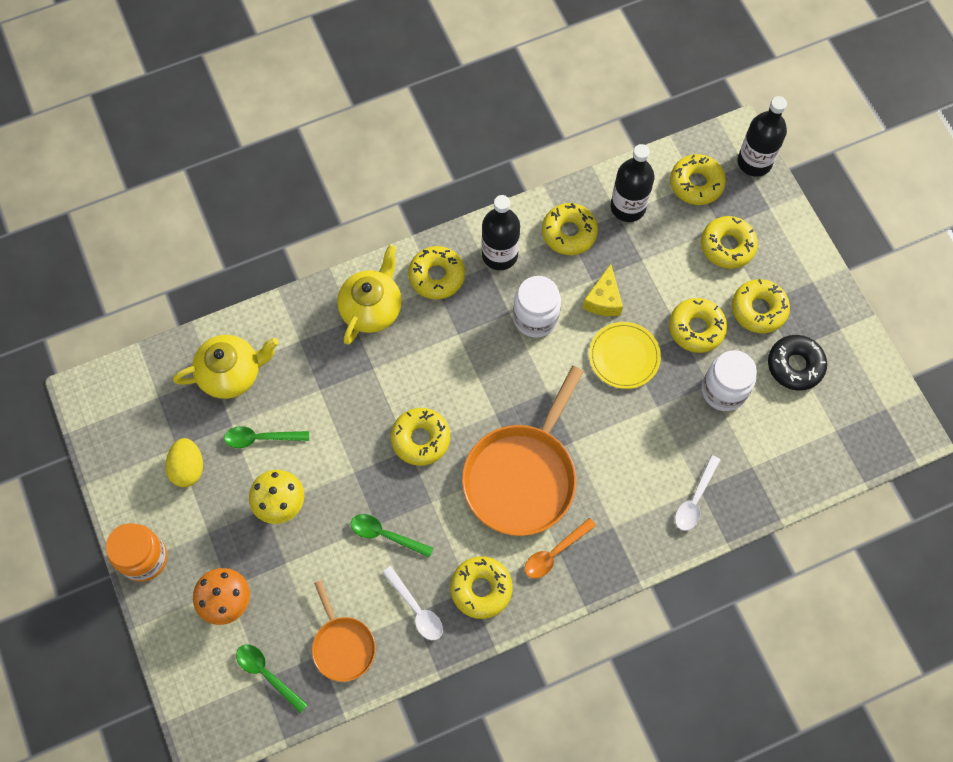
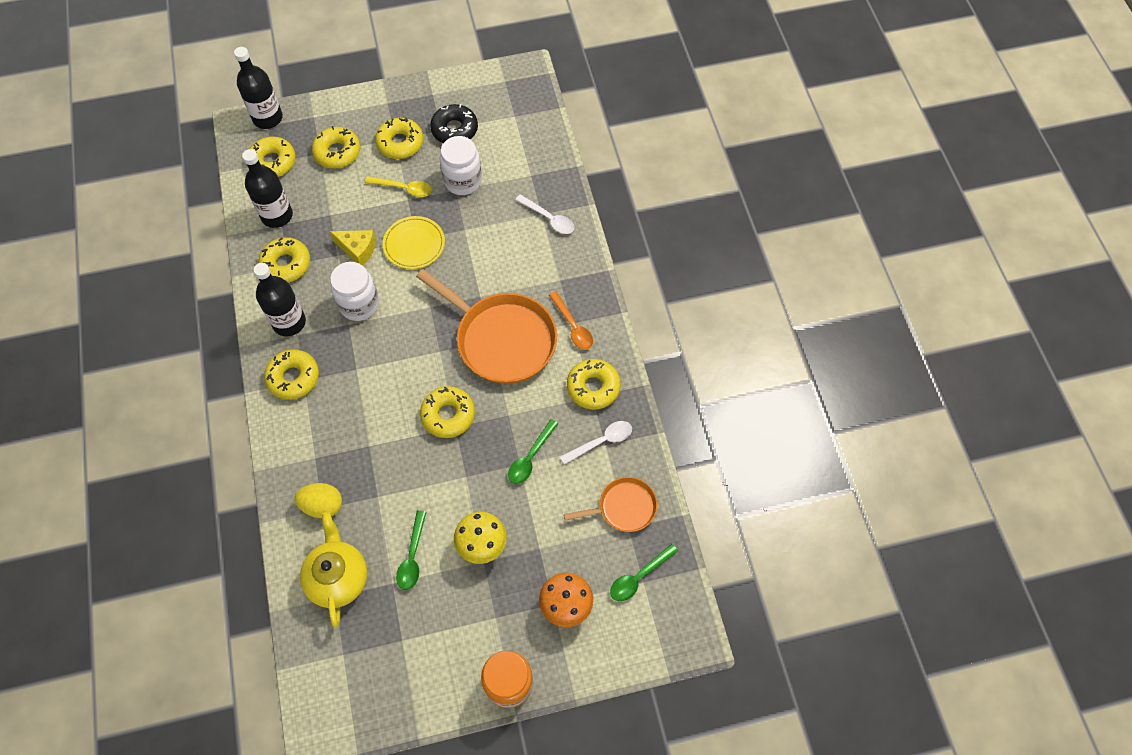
camera: 80 degrees left, 5 degrees down
yellow egg [165,438,203,487] -> yellow egg moved to [294,483,342,518]
yellow teapot [337,245,402,345] -> none
yellow donut [669,298,727,353] -> yellow spoon [365,176,432,197]

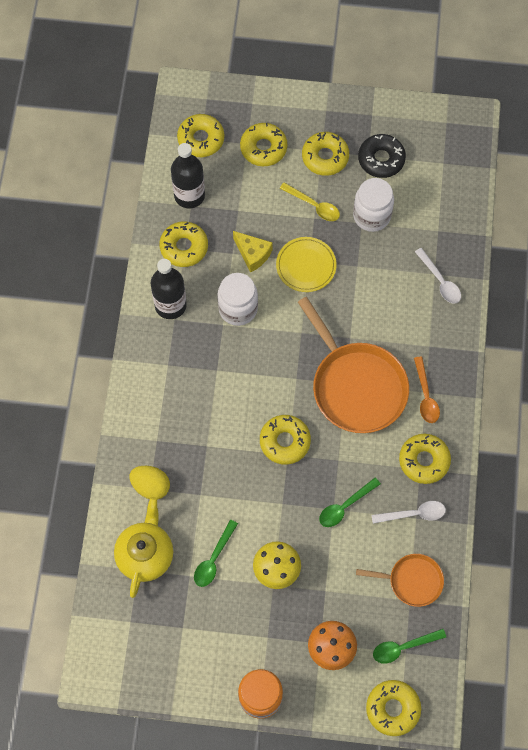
camera: 20 degrees right, 5 degrees up
black bottle [234,47,283,129] -> none
yellow donut [264,349,319,400] -> yellow donut moved to [366,680,421,736]

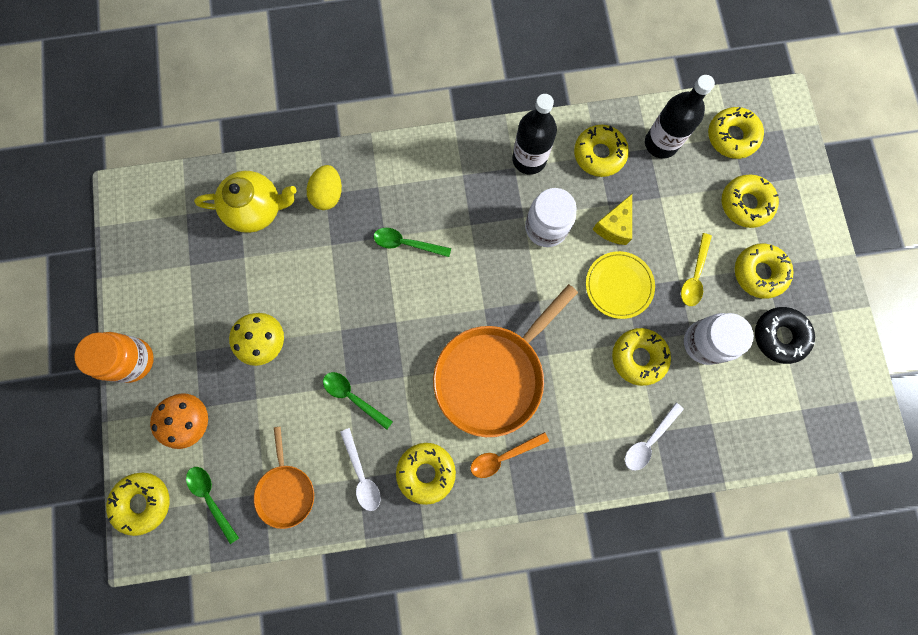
camera: 75 degrees right, 10 degrees up
green spoon [194,520,238,587] -> green spoon moved to [374,228,451,257]
yellow donut [260,415,311,465] -> yellow donut moved to [612,328,671,386]

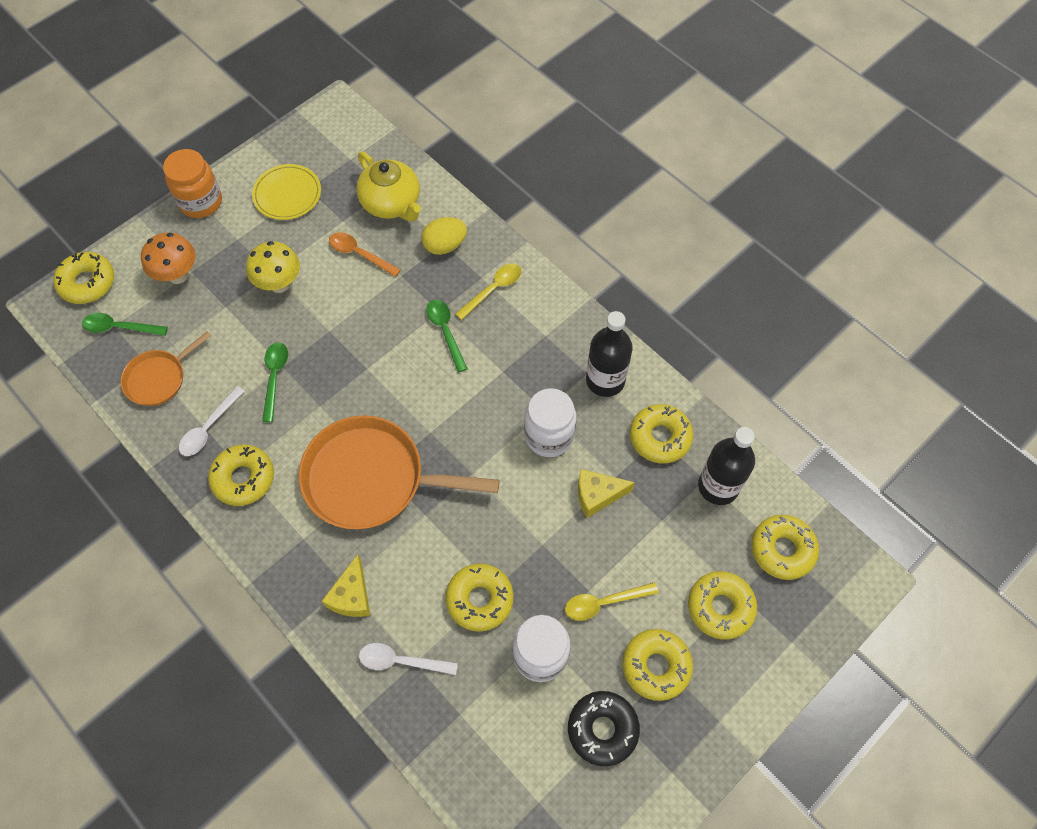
camera: 55 degrees right, 15 degrees down
green spoon [186,467,239,544] -> green spoon turned 105 degrees counterclockwise [82,313,168,336]
orange spoon [471,432,549,478] -> orange spoon moved to [329,232,401,277]
yellow plate [586,251,655,319] -> yellow plate moved to [252,164,321,220]
none -> yellow cheese [322,554,371,617]
none -> yellow spoon [455,263,522,320]

